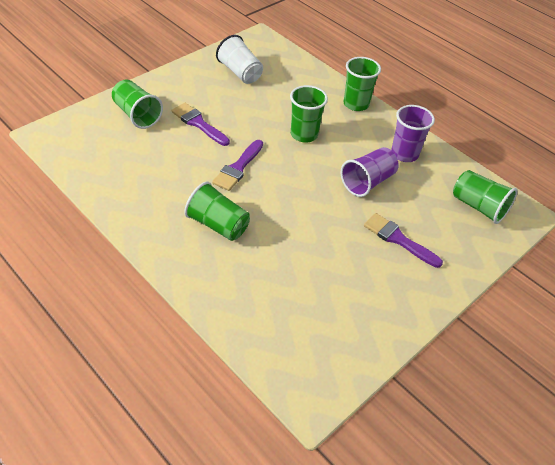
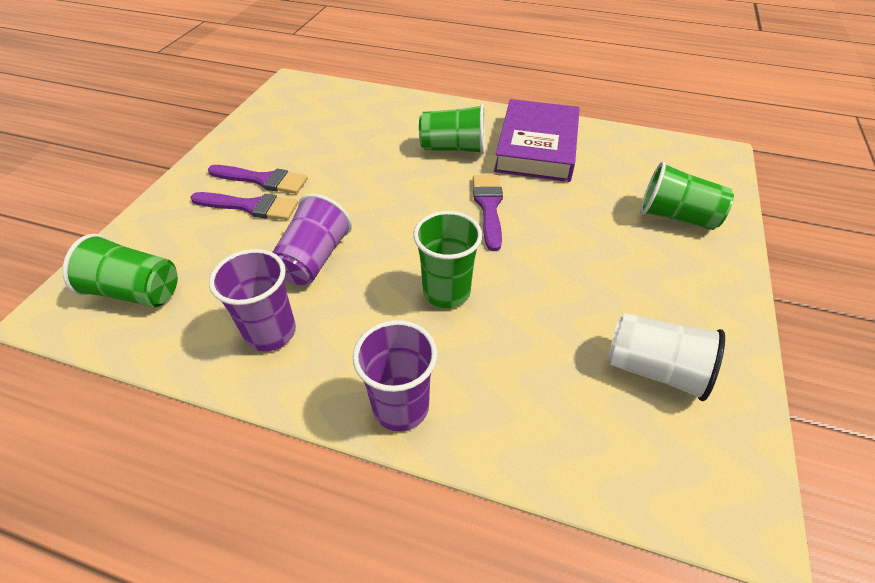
camera: 155 degrees right, 0 degrees up
purple brush [171,103,230,146] -> purple brush moved to [208,165,308,194]
green cup [343,57,381,111] -> purple cup [353,320,438,431]
none -> purple book [494,99,580,182]

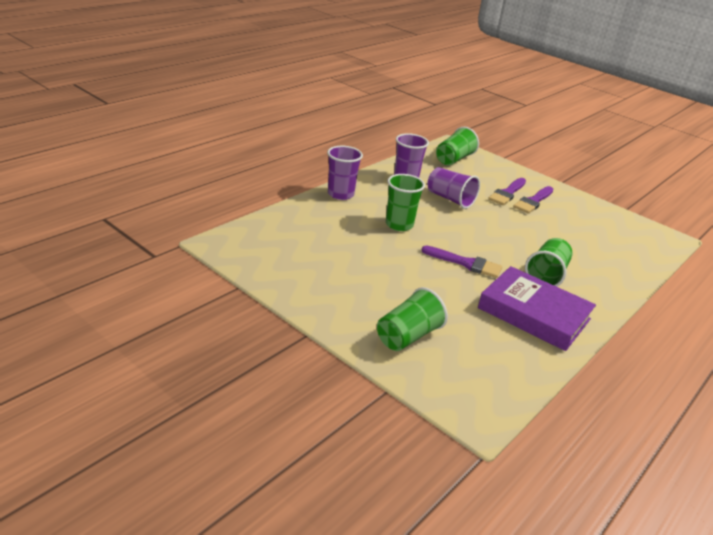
camera: 110 degrees right, 15 degrees down
white cup [607,313,725,401] -> none

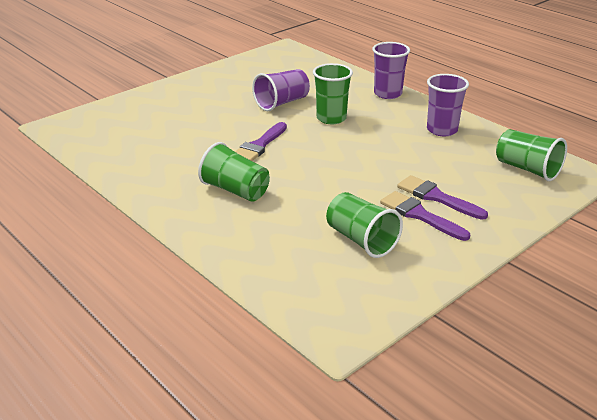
camera: 100 degrees right, 0 degrees up
green cup [377,287,448,351] -> green cup moved to [326,192,403,258]
purple cup [427,167,480,209] -> purple cup moved to [252,69,310,111]
purple book [478,266,596,351] -> none

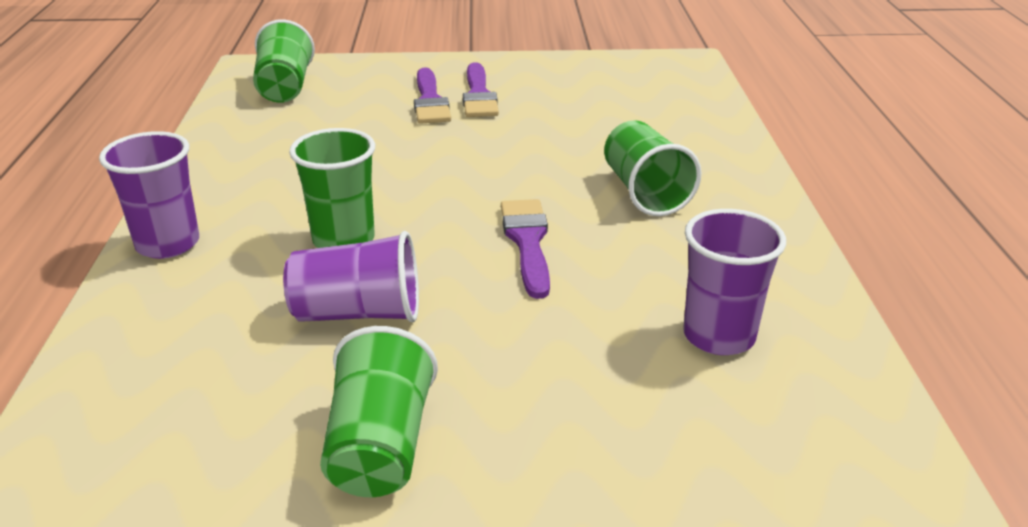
camera: 140 degrees left, 0 degrees up
purple brush [235,122,287,161] -> purple brush turned 75 degrees counterclockwise [501,199,550,299]
green cup [326,192,403,258] -> green cup moved to [320,326,438,497]
purple cup [427,74,469,136] -> purple cup moved to [683,209,786,355]

